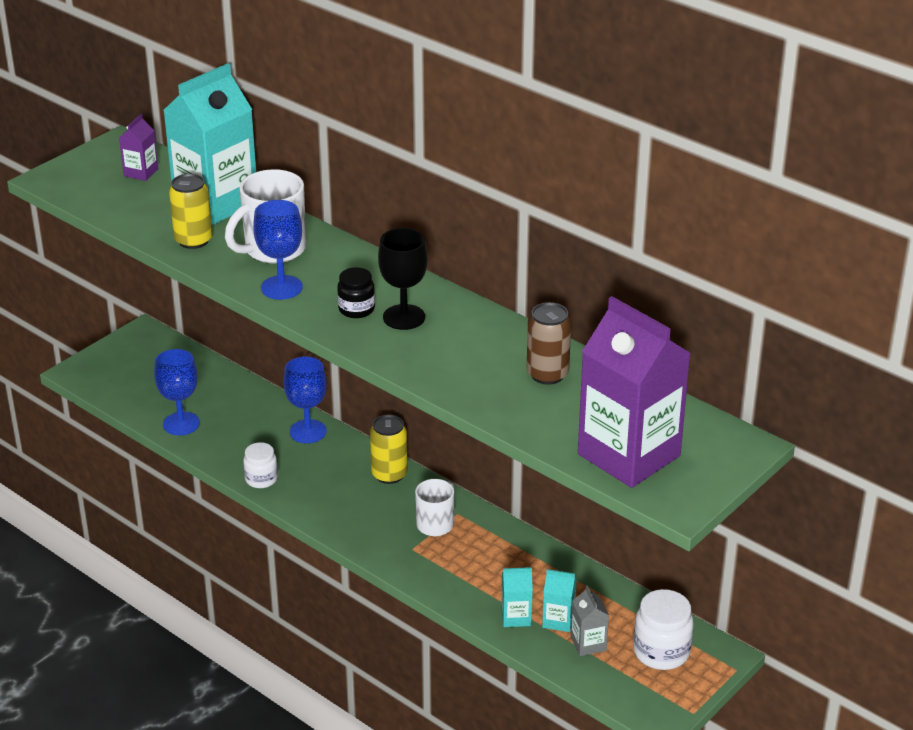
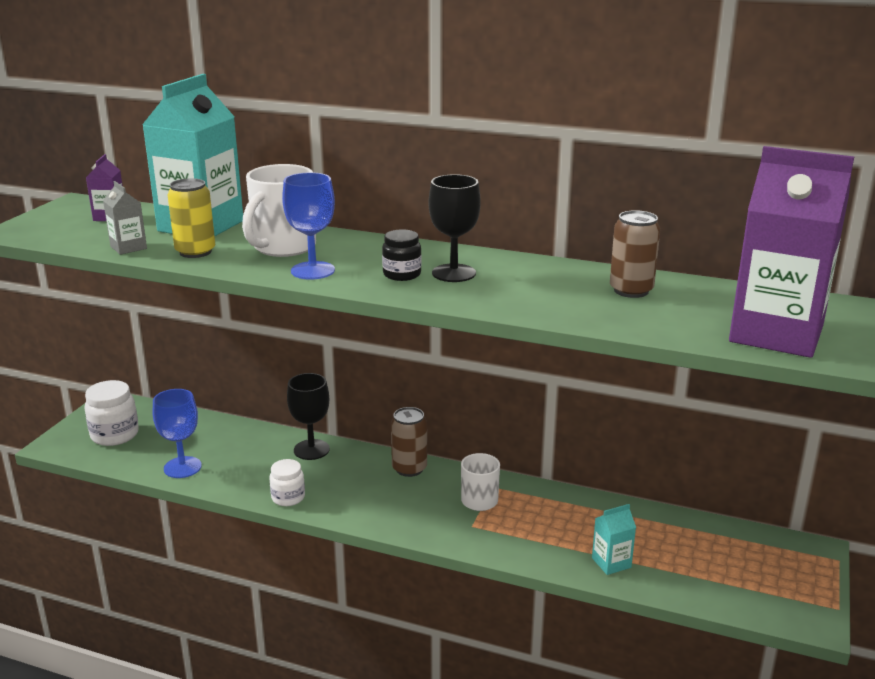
camera: 20 degrees left, 10 degrees down
blue goblet [283,357,327,443] -> black goblet [287,373,330,460]
yellow can [370,415,408,484] -> brown can [391,407,427,477]
turquoise carton [542,569,577,632] -> none
grey carton [571,586,609,656] -> grey carton moved to [103,181,147,255]
white jar [633,589,694,670] -> white jar moved to [84,380,139,446]

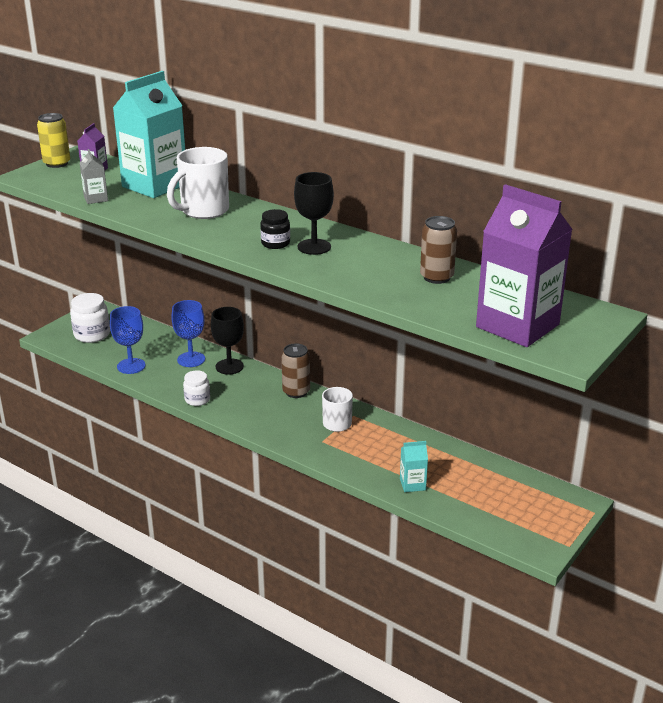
camera: 15 degrees right, 5 degrees up
yellow can [167,178,215,258] -> yellow can moved to [37,113,70,168]
blue goblet [282,172,335,280] -> blue goblet moved to [172,300,205,367]

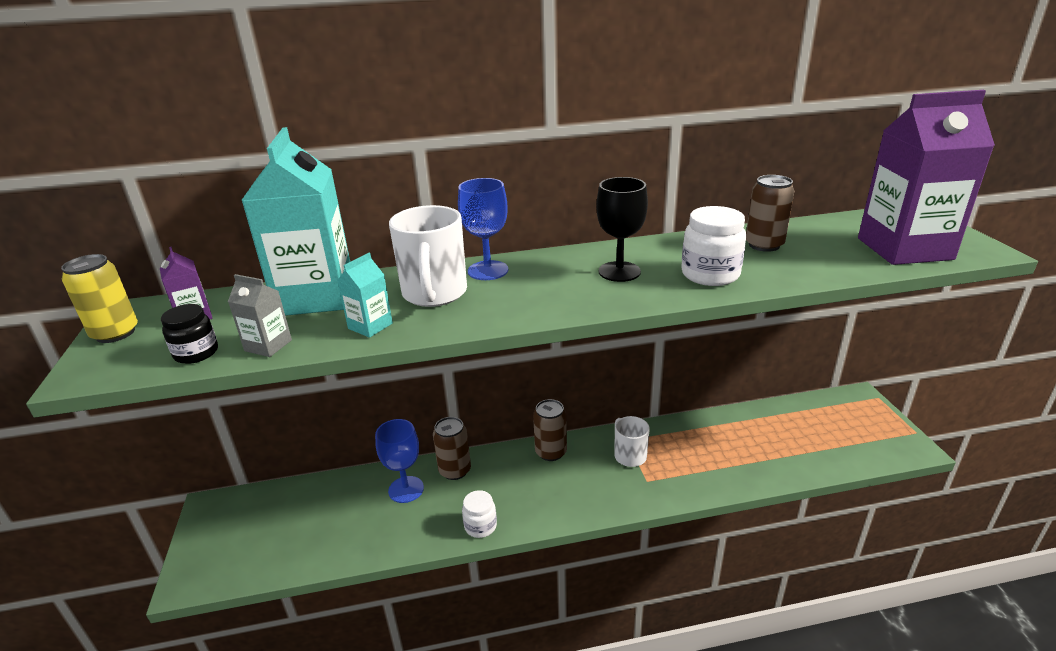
camera: 45 degrees left, 0 degrees up
white jar [70,293,110,343] -> white jar moved to [681,206,746,286]
blue goblet [110,306,145,374] -> blue goblet moved to [458,178,509,280]
black goblet [211,307,244,375] -> brown can [433,417,471,480]
black jar [260,209,290,249] -> black jar moved to [161,304,218,364]
turquoise carton [400,441,428,492] -> turquoise carton moved to [337,253,393,338]

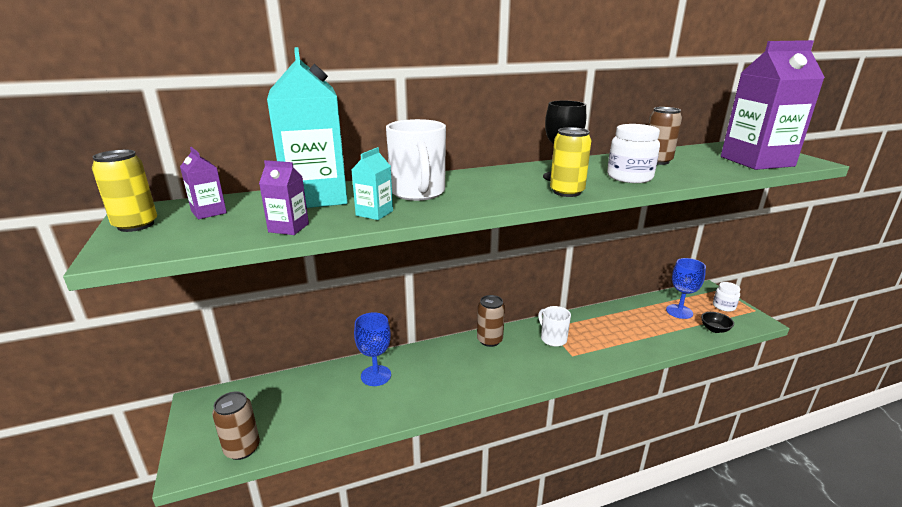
camera: 10 degrees left, 5 degrees down
black jar [161,304,218,364] -> none
grey carton [228,274,292,357] -> purple carton [259,160,309,235]
brown can [433,417,471,480] -> brown can moved to [212,391,260,460]
blue goblet [458,178,509,280] -> blue goblet moved to [666,258,706,319]
white jar [462,490,497,538] -> white jar moved to [713,282,740,312]
none -> yellow can [550,127,591,197]
none -> black bowl [701,312,734,333]

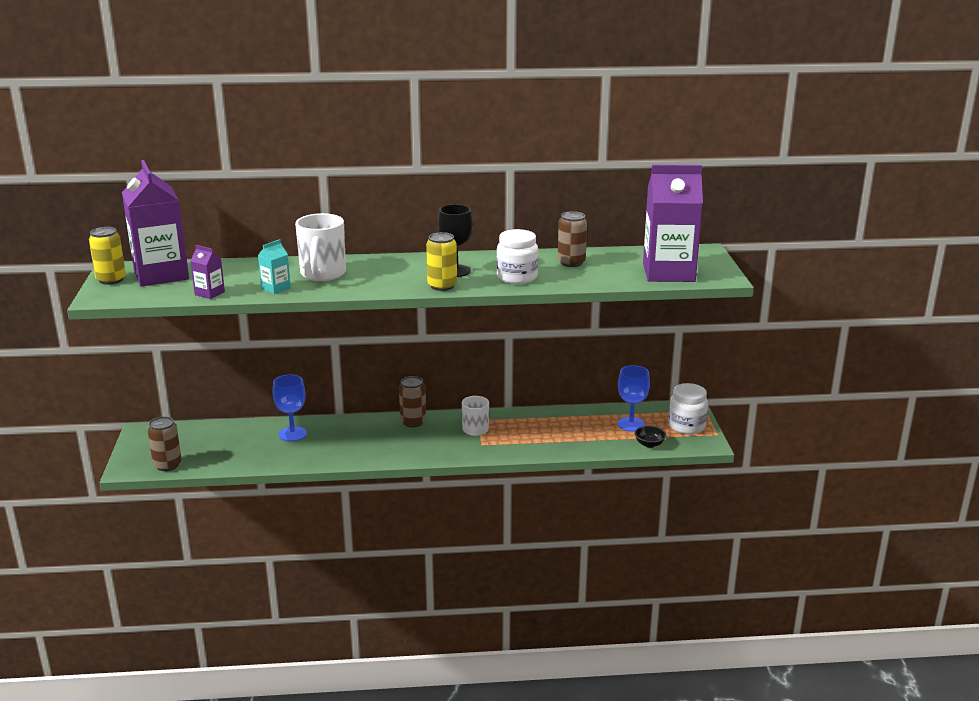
camera: 15 degrees right, 0 degrees up
purple carton [180,147,227,219] -> purple carton [122,160,189,287], size x2.33
turquoise carton [267,47,348,208] -> none
white jar [713,282,740,312] -> white jar [668,383,708,434], size x1.55

